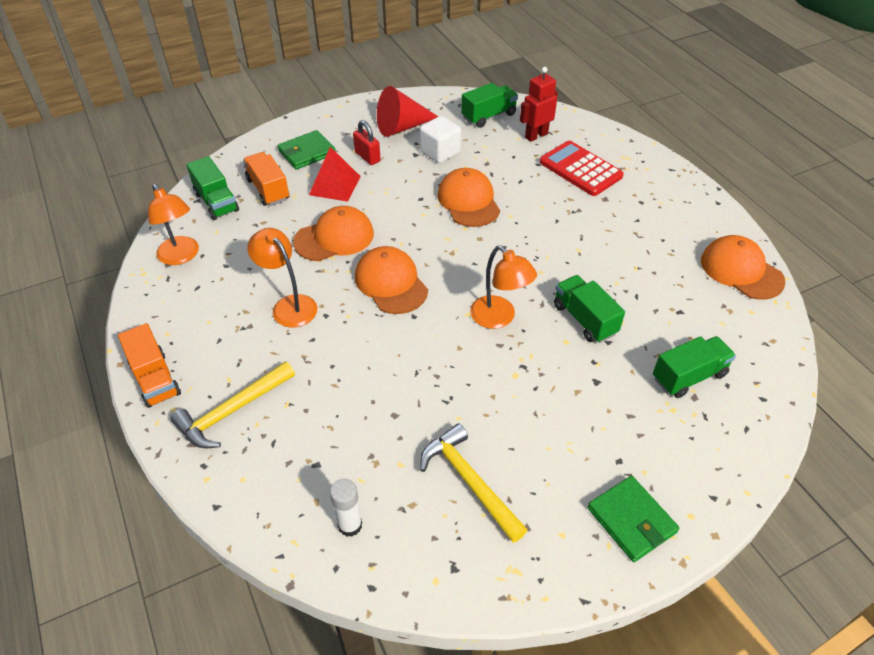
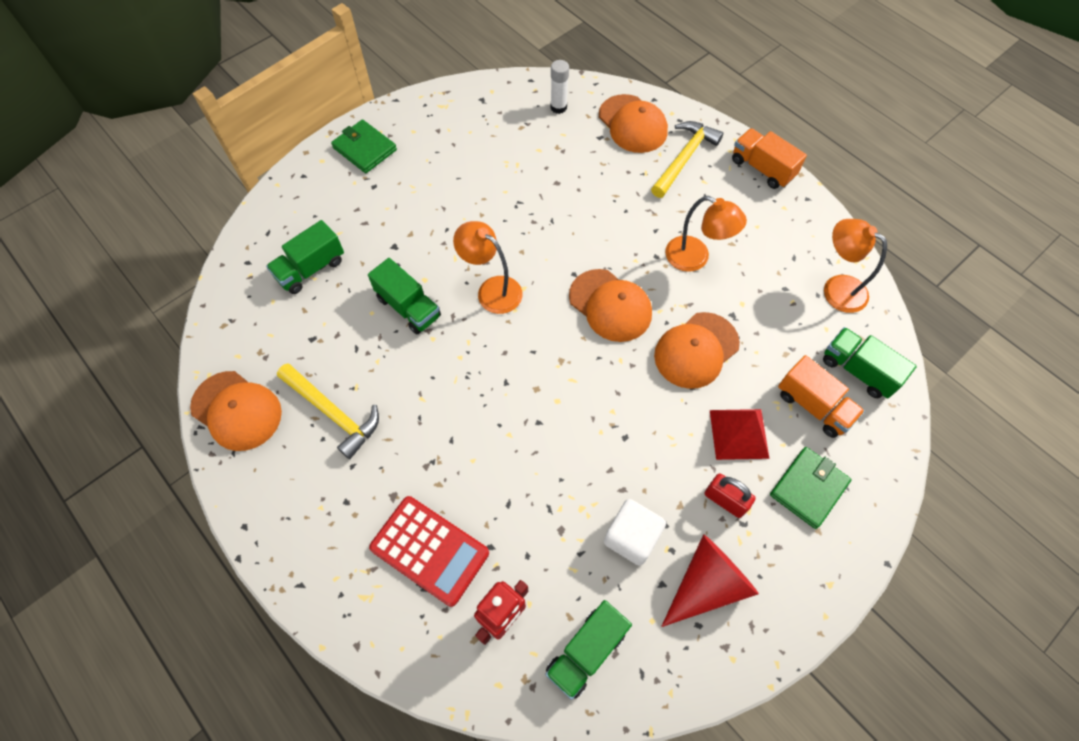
camera: 165 degrees right, 15 degrees up
yellow hammer [420,423,527,543] -> yellow hammer moved to [277,363,379,459]
orange cap [437,168,500,227] -> orange cap moved to [599,94,668,153]

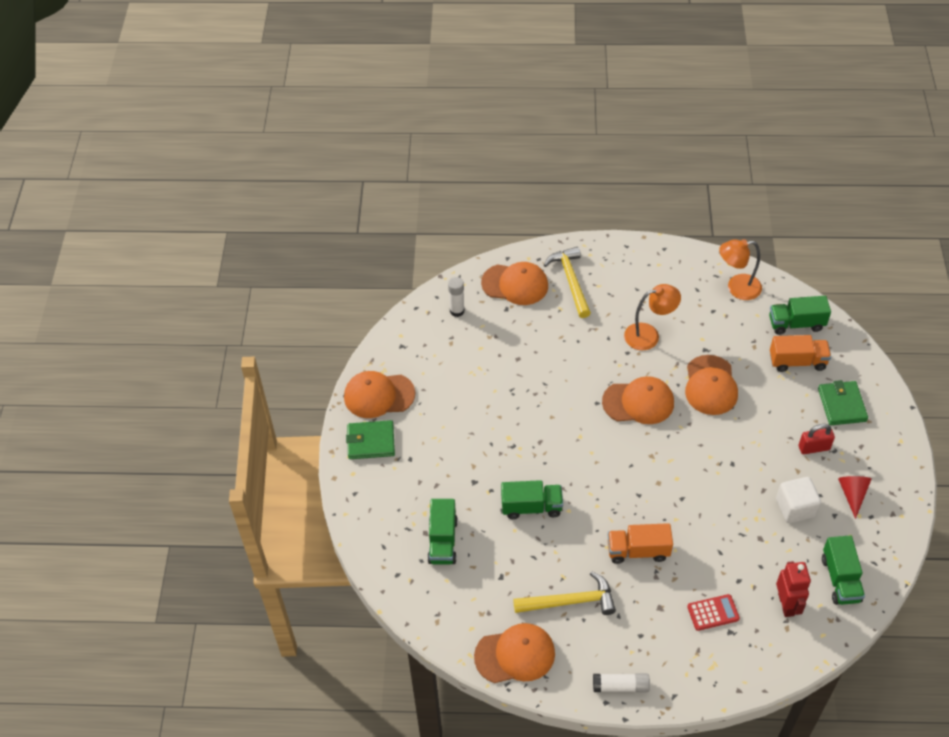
camera: 45 degrees left, 10 degrees down
red calculator [369,496,489,607] -> red calculator [687,594,740,631], size x0.58
orange lamp [453,221,522,314] -> none
red cone [661,534,759,627] -> red cone [838,476,872,519], size x0.62
red pyramid [710,409,769,460] -> none
orange truck [732,128,807,189] -> orange truck moved to [608,523,673,564]
none -> orange cap [344,371,415,418]
none -> white glue stick [593,673,650,693]

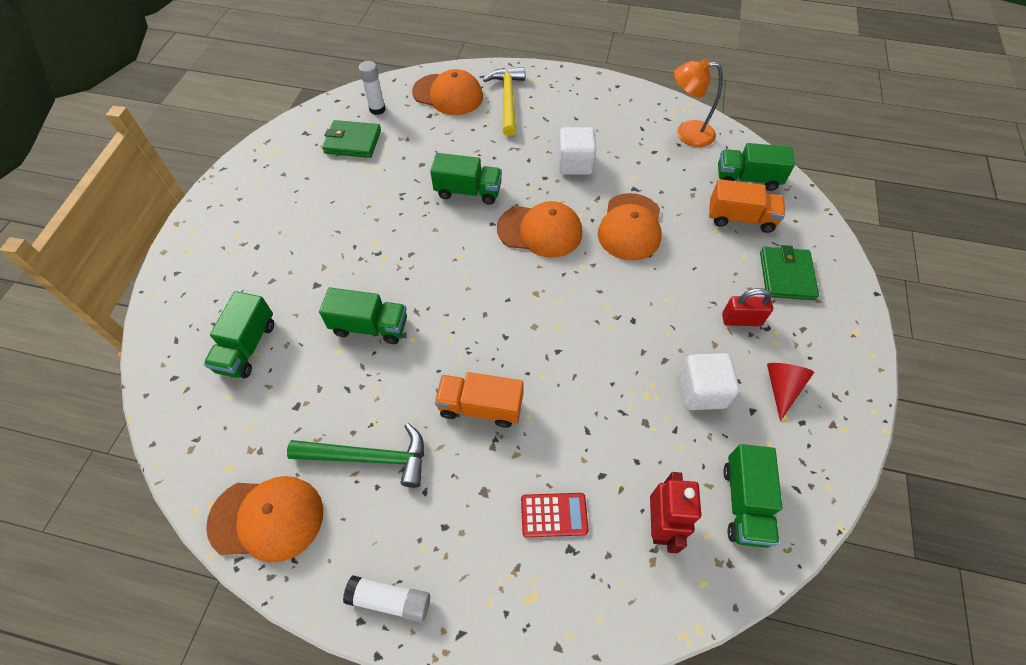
camera: 10 degrees right, 5 degrees up
orange cap [344,371,415,418] -> none
green wallet [346,420,395,459] -> green wallet moved to [322,120,381,158]
yellow hammer [513,571,616,615] -> green hammer [287,423,424,488]
orange lamp [624,284,681,350] -> white cube [558,127,596,175]
none -> green truck [430,153,502,205]

